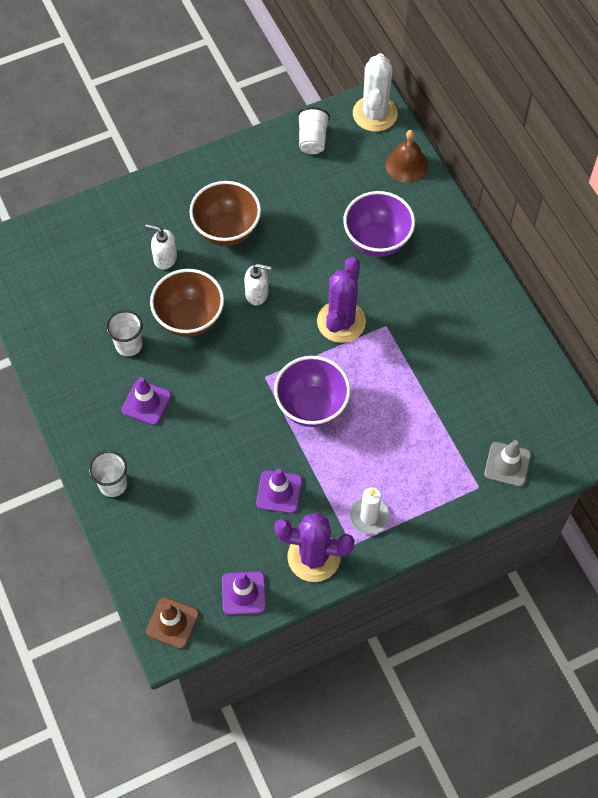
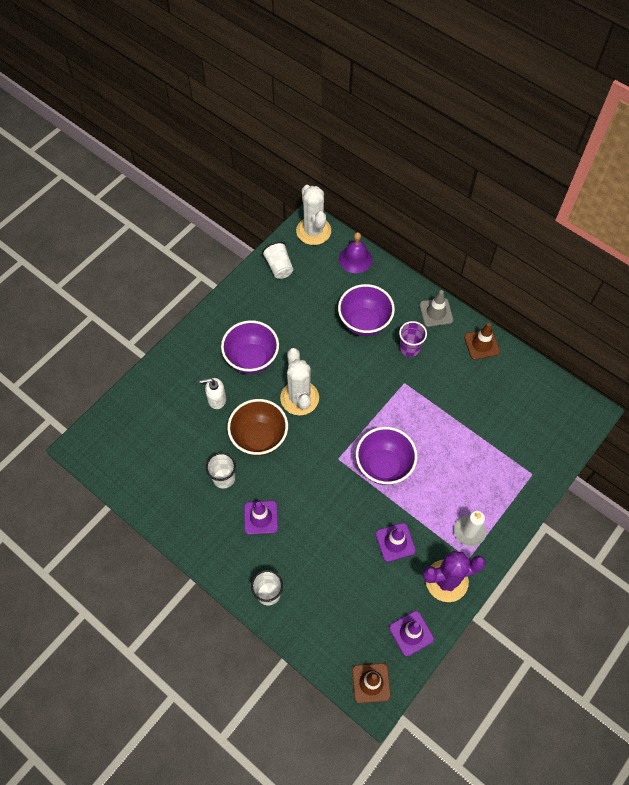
camera: 25 degrees left, 0 degrees up
brown bowl [189,181,261,246] -> purple bowl [221,320,279,374]
white soap dispenser [244,264,271,305] -> white cactus [280,348,319,415]
purple cactus [317,257,366,343] -> none
brown bell [385,130,428,183] -> purple bell [339,232,372,273]
grey traffic cone [484,440,531,487] -> grey traffic cone moved to [419,290,453,327]
none -> purple cup [399,321,427,357]
none -> brown traffic cone [464,323,500,360]

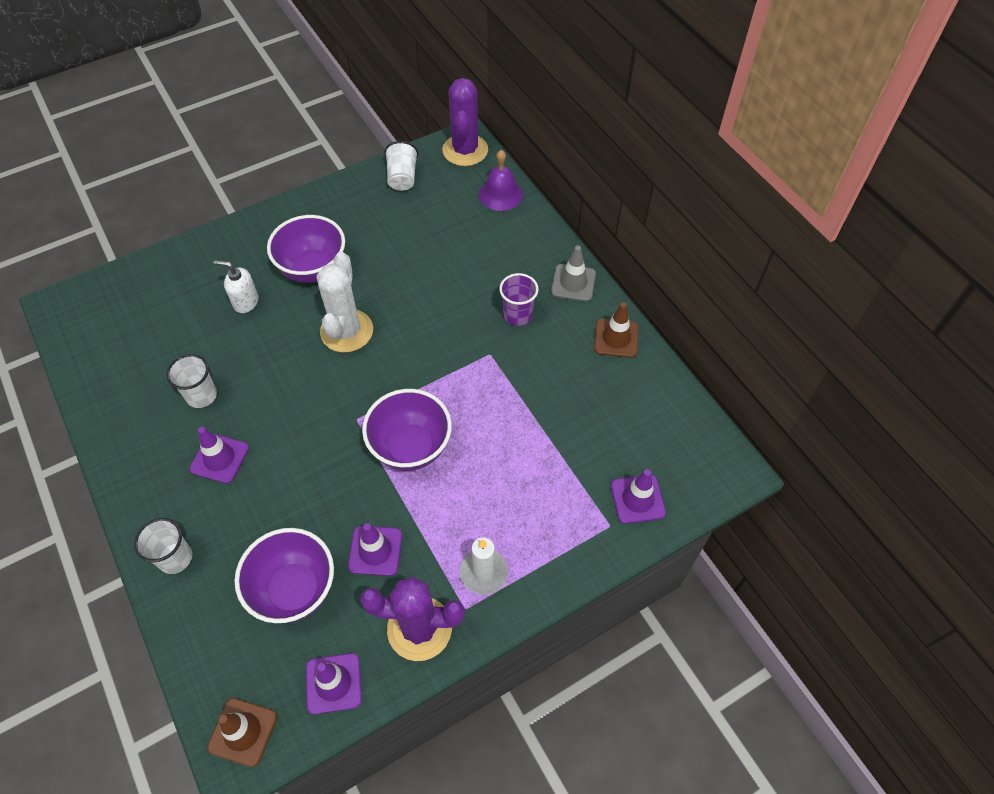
camera: 20 degrees right, 5 degrees down
brown bowl [227,399,288,456] -> none
white cactus [296,185,331,245] -> purple cactus [442,78,488,166]
purple bowl [338,284,395,336] -> purple bowl moved to [235,528,334,623]
none -> purple traffic cone [611,469,666,524]

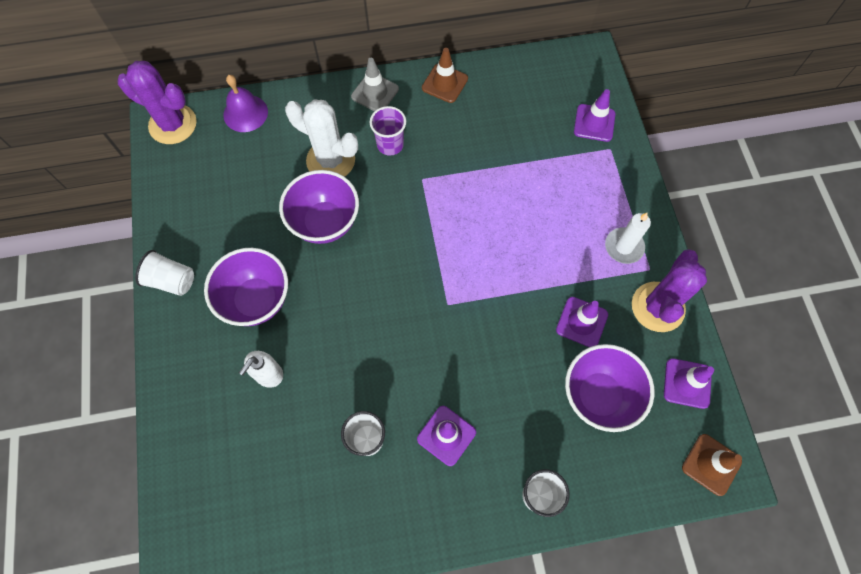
camera: 70 degrees left, 10 degrees up
white cactus [317,252,373,353] -> white cactus moved to [285,99,358,177]
purple bowl [362,389,452,471] -> purple bowl moved to [279,170,359,244]
white cup [384,141,418,191] -> white cup moved to [135,250,194,296]

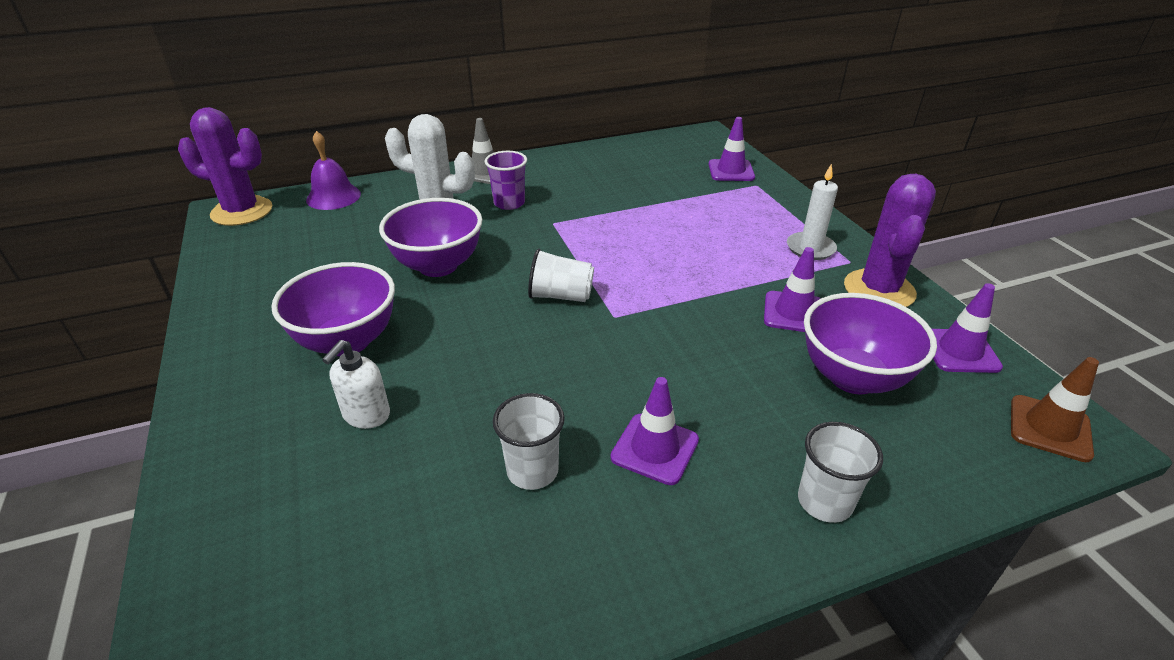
camera: 10 degrees left, 30 degrees down
white cup [135,250,194,296] -> white cup moved to [528,249,594,302]
brown traffic cone [422,48,468,103] -> none

